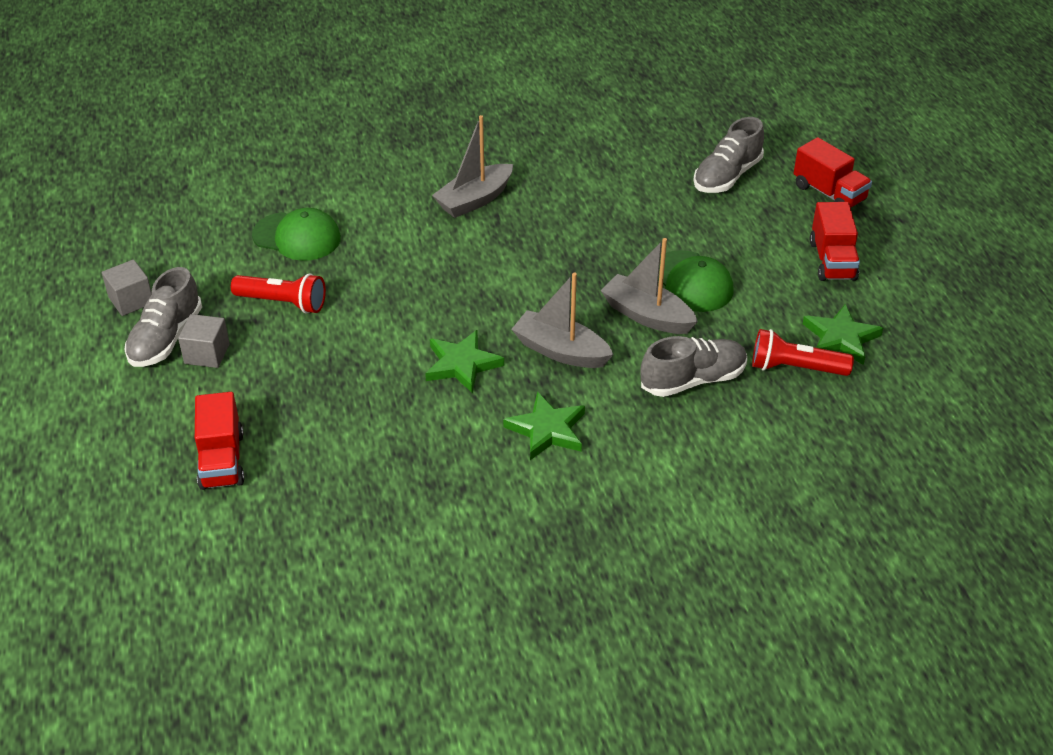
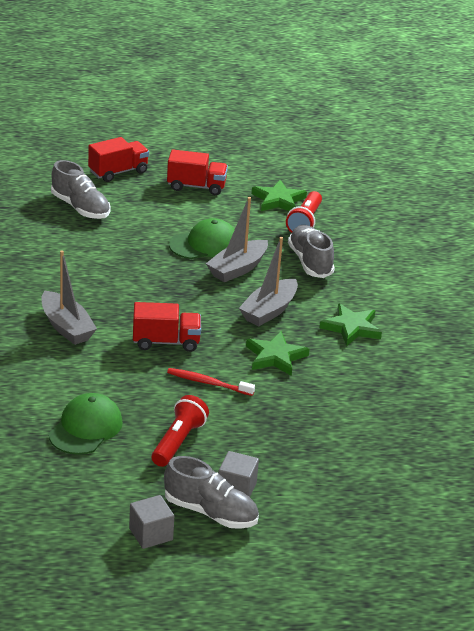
camera: 85 degrees left, 10 degrees down
red truck [195,392,245,490] -> red truck moved to [133,302,201,352]
none -> red toothbrush [167,368,255,396]

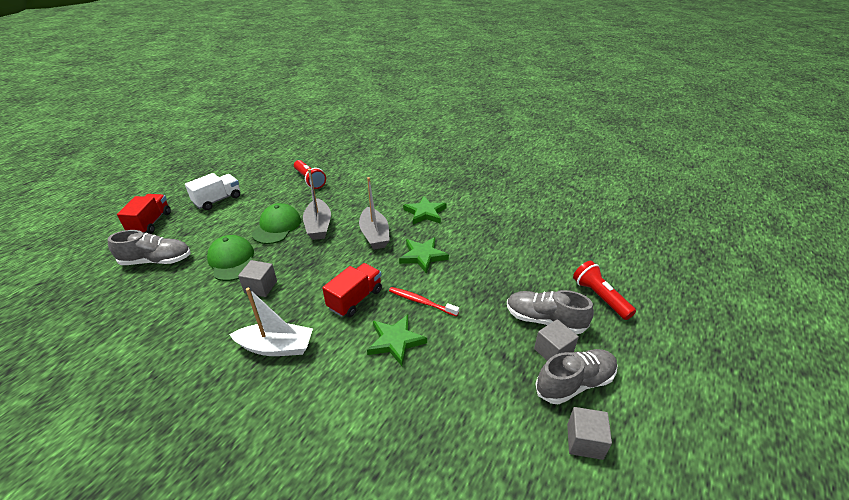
camera: 50 degrees left, 5 degrees up
grey boat [41,250,97,345] -> white boat [229,288,313,356]
green cap [49,393,123,455] -> green cap moved to [207,235,254,281]
red flashlight [151,395,209,467] -> red flashlight moved to [573,261,636,320]
red truck [167,150,228,195] -> white truck [185,173,240,210]
red toothbrush [167,368,255,396] -> red toothbrush turned 60 degrees clockwise [389,287,459,316]
green star [252,180,307,211] -> green star moved to [367,314,427,366]
grey shoe [288,225,335,278] -> grey shoe moved to [507,290,594,334]
none -> grey cube [238,260,277,297]

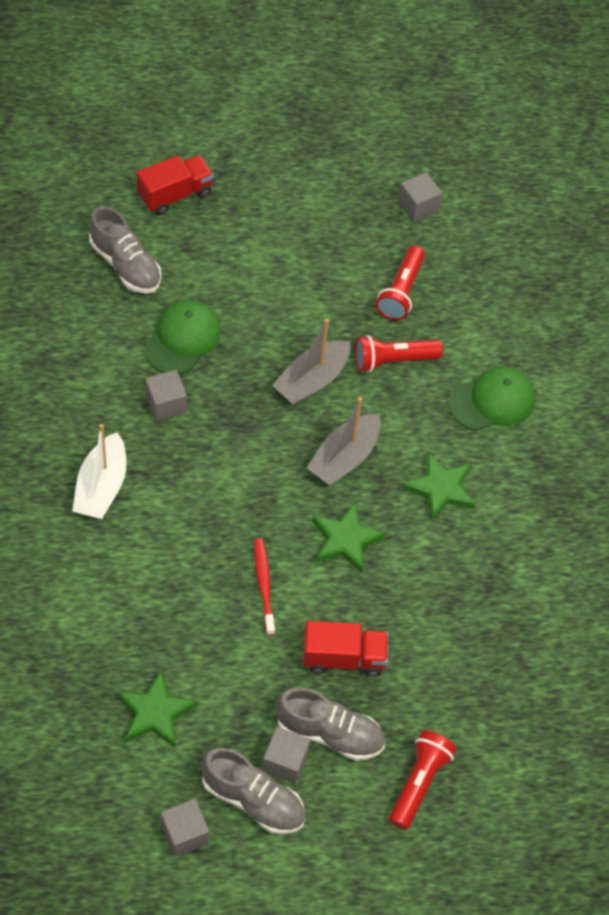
camera: 50 degrees right, 20 degrees up
white truck [185,173,240,210] -> none
white boat [229,288,313,356] -> white boat turned 45 degrees clockwise [72,424,126,519]
green cap [252,203,301,244] -> green cap moved to [449,367,535,431]
red truck [322,263,382,317] -> red truck moved to [303,621,388,677]
green star [367,314,427,366] -> green star moved to [117,671,197,748]
grey shoe [507,290,594,334] -> grey shoe turned 120 degrees clockwise [276,688,385,761]
none -> red flashlight [355,335,443,372]
none -> grey cube [398,172,442,222]

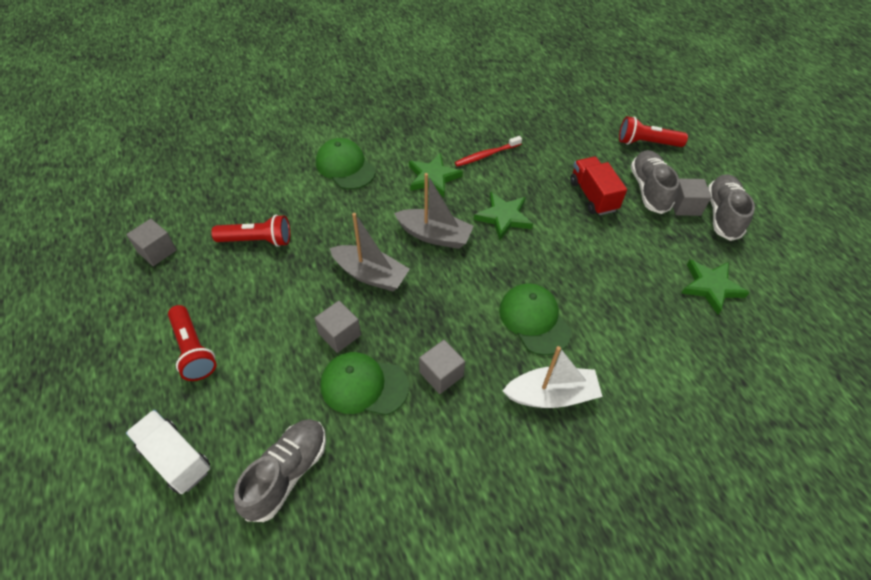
camera: 105 degrees left, 5 degrees down
red truck [137,155,213,215] -> white truck [126,410,210,494]
grey cube [160,799,209,857] -> grey cube moved to [314,301,361,353]
red toothbrush [254,538,275,635] -> red toothbrush moved to [455,136,522,167]
red flashlight [355,335,443,372] -> red flashlight moved to [168,305,216,381]
none -> green cap [499,283,571,355]

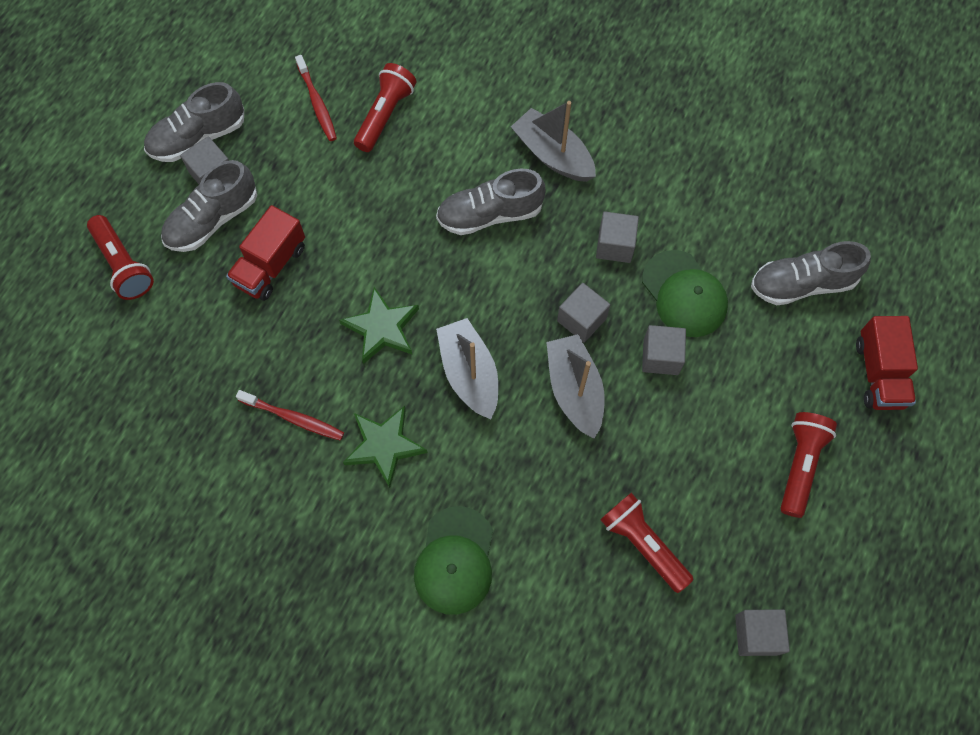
camera: 130 degrees left, 15 degrees up
white truck [126,410,210,494] -> red truck [856,316,918,410]
green cap [499,283,571,355] -> grey shoe [436,169,545,235]
white boat [503,346,603,408] -> grey boat [511,101,596,182]
green star [681,260,749,314] -> red toothbrush [295,55,337,141]
none -> red flashlight [354,63,417,152]
none -> grey cube [557,283,610,343]

